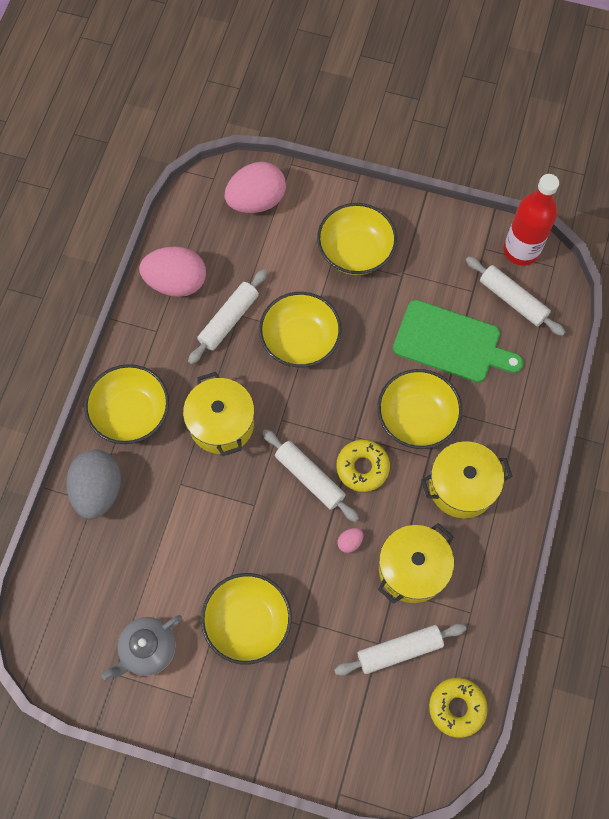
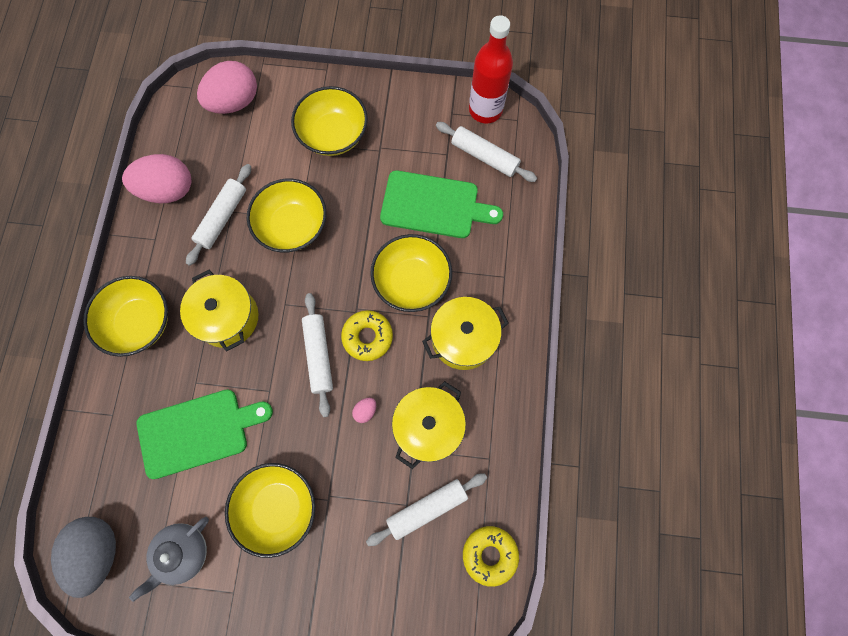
camera: 10 degrees left, 5 degrees up
grey egg [66,450,121,519] -> grey egg moved to [51,517,116,598]
white rolling pin [262,429,359,522] -> white rolling pin turned 45 degrees clockwise [302,293,333,417]
none -> green cutting board [137,389,273,479]

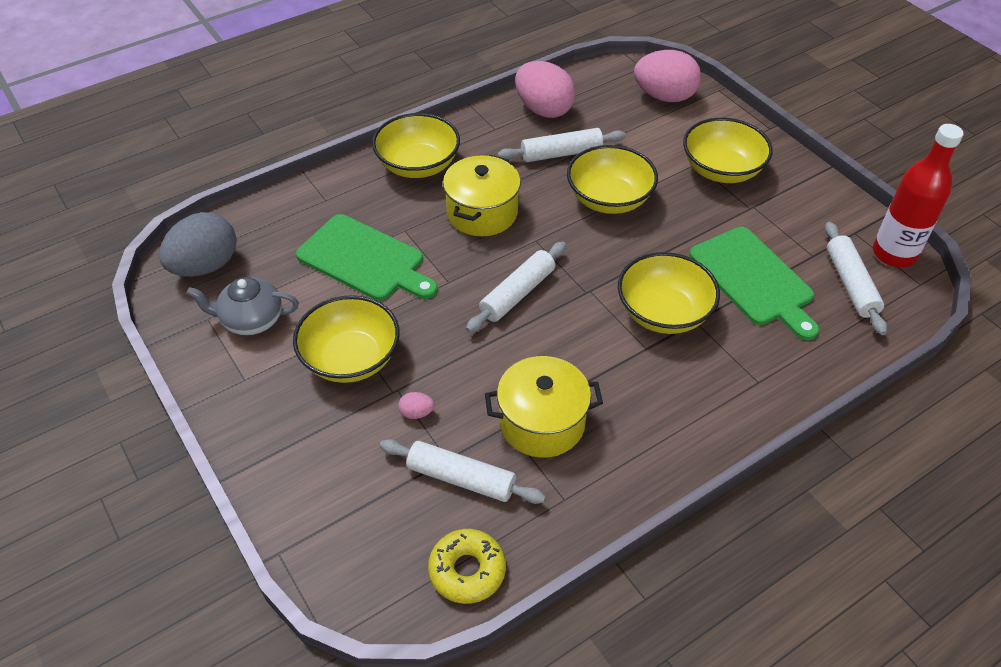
camera: 50 degrees right, 25 degrees down
yellow donut [341,310,393,361] -> none
pink egg [352,398,376,423] -> pink egg moved to [398,392,435,419]
yellow pot [422,297,509,370] -> none

